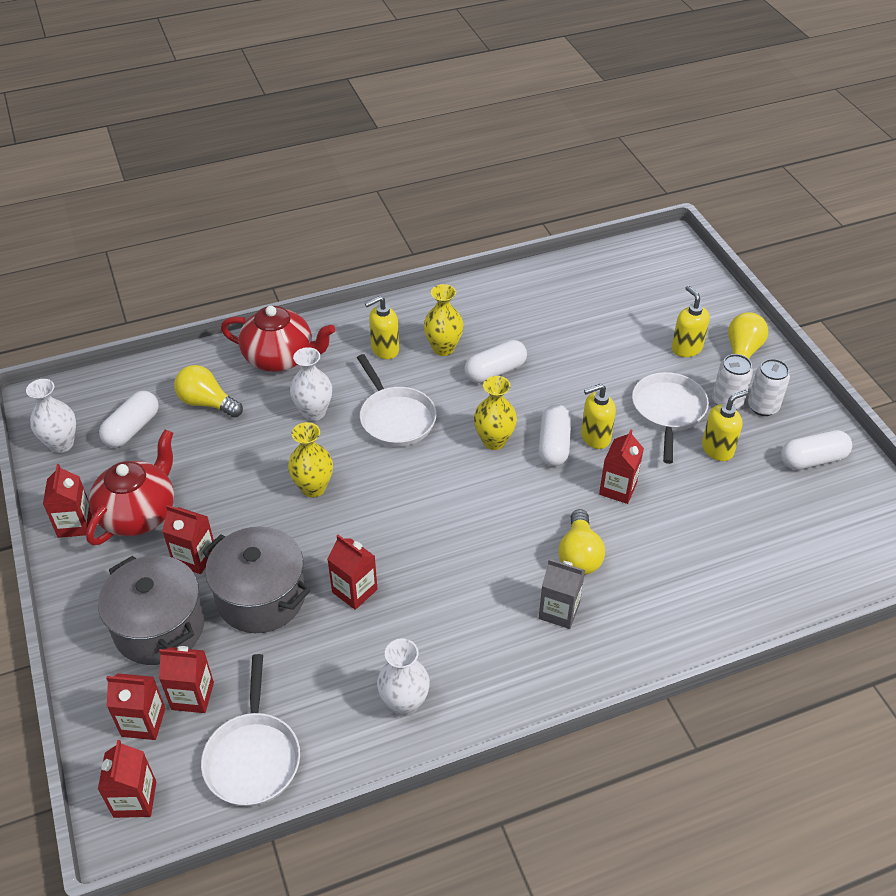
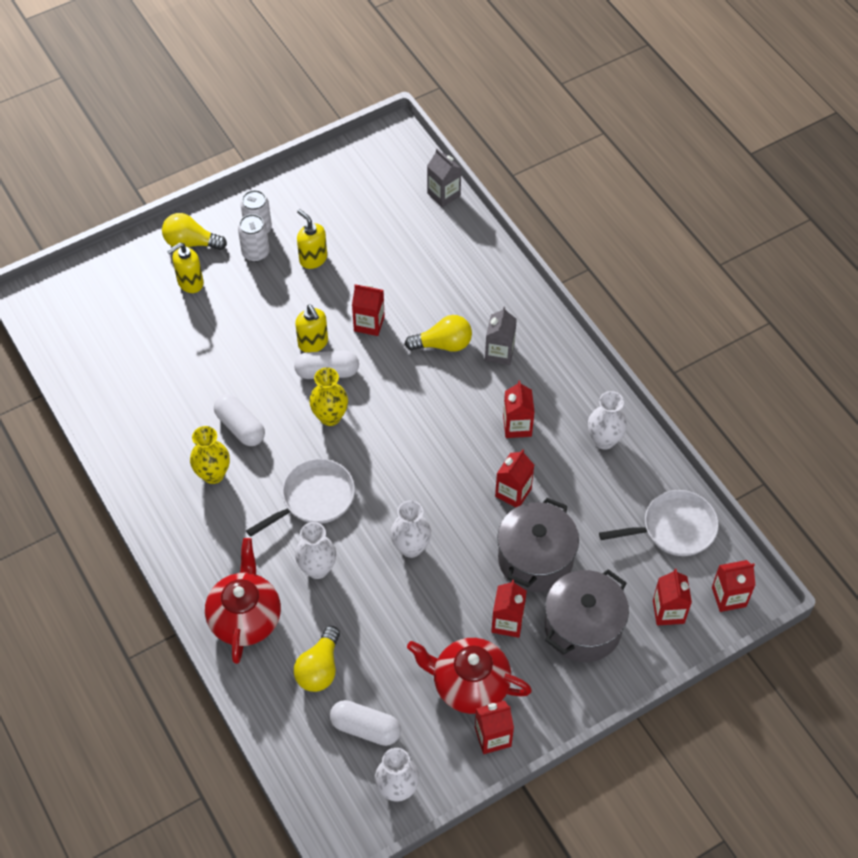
camera: 100 degrees left, 10 degrees up
red carton [159,646,214,713] -> red carton moved to [503,380,535,438]
yellow vase [288,422,333,498] -> white vase [390,500,431,558]
yellow soap dispenser [365,296,399,359] -> none
white pan [632,372,709,464] -> none
white capsule [781,430,852,470] -> none
none -> grey carton [427,149,461,207]

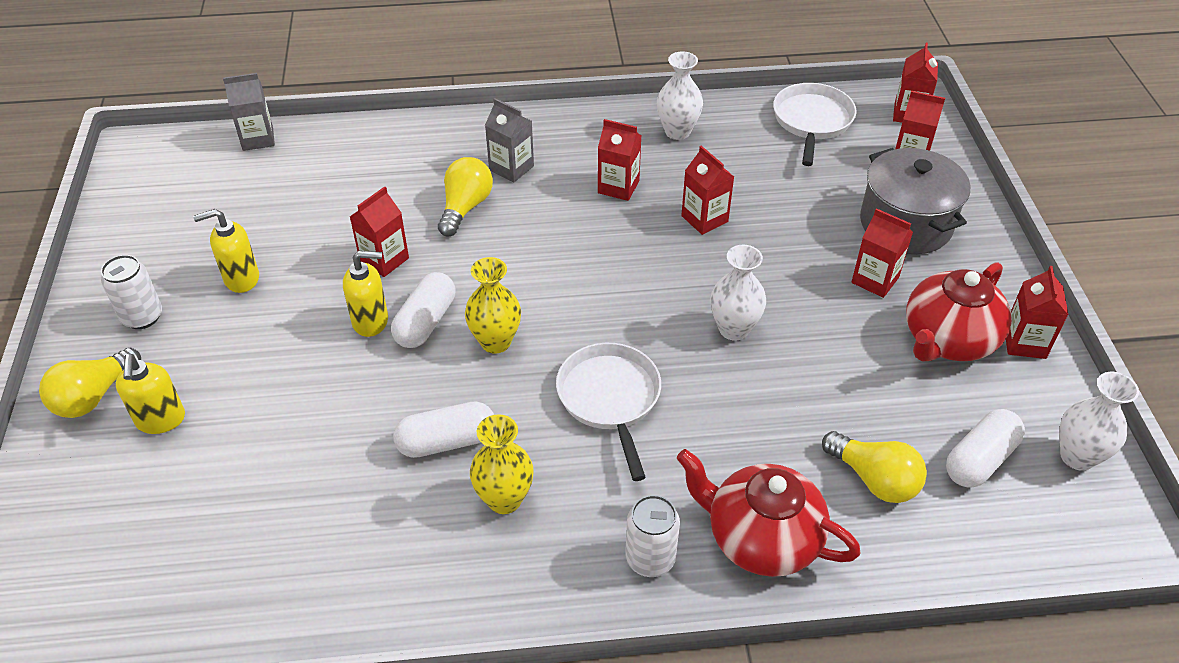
camera: 65 degrees left, 10 degrees down
white can [238,214,270,262] -> white can moved to [625,495,680,577]
white vase [295,522,336,579] -> none
grey pot [497,498,579,592] -> none

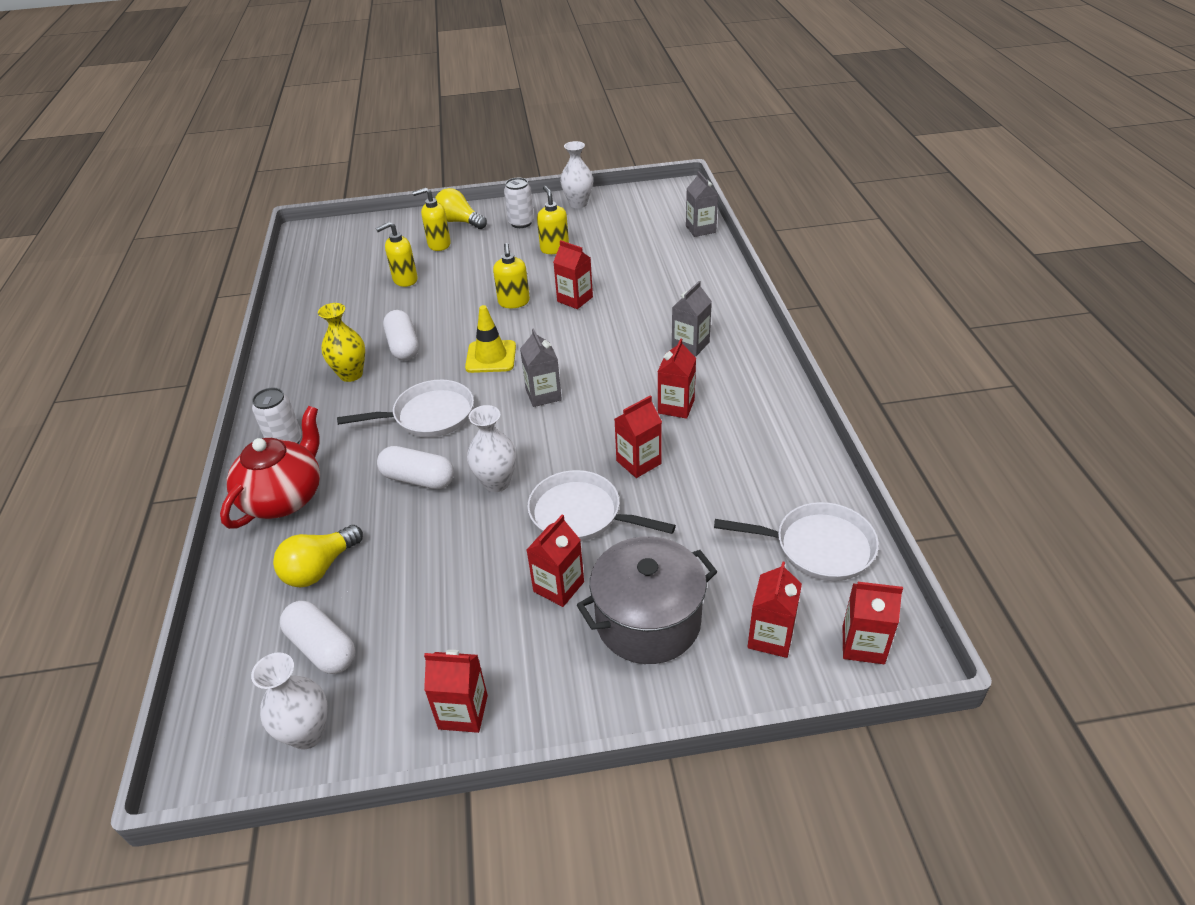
camera: 90 degrees right, 5 degrees down
white capsule [391,272,455,348] -> white capsule moved to [377,446,454,489]
yellow light bulb [438,157,493,237] -> none
yellow vase [465,257,521,354] -> yellow traffic cone [465,305,516,373]
white vase [657,51,703,140] -> white vase moved to [560,141,593,208]
red teapot [906,262,1012,362] -> none
none -> yellow soap dispenser [376,222,418,287]
none -> grey carton [520,328,562,407]
none -> white pan [527,470,676,542]

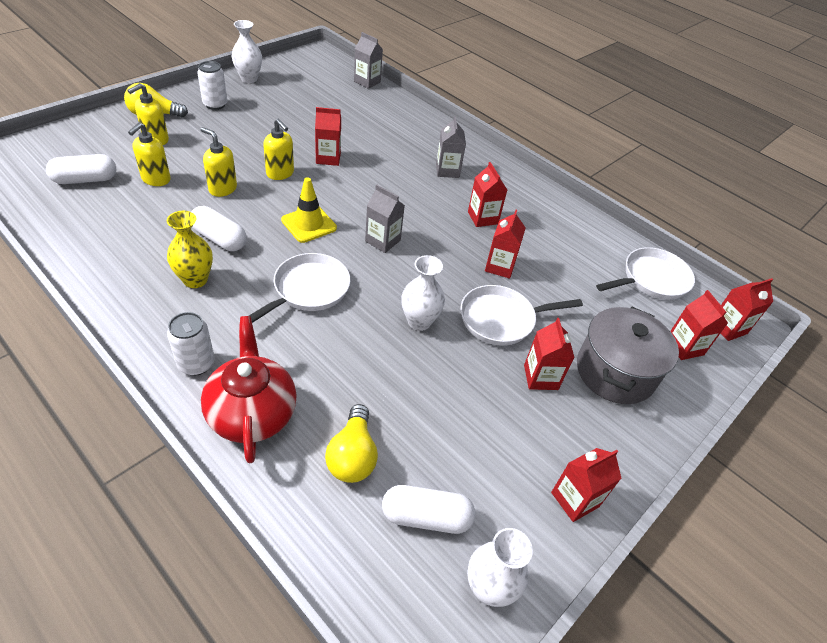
camera: 45 degrees left, 5 degrees up
white capsule [377,446,454,489] -> white capsule moved to [46,154,116,184]
yellow soap dispenser [537,186,569,254] -> yellow soap dispenser moved to [201,127,237,197]

